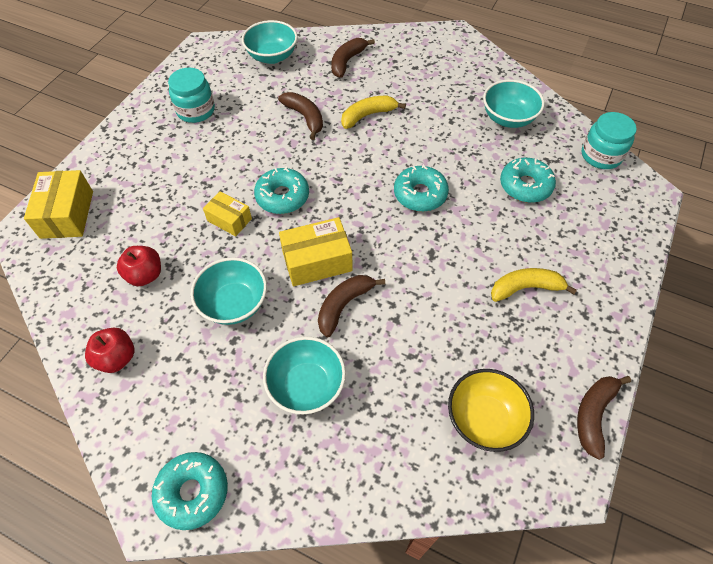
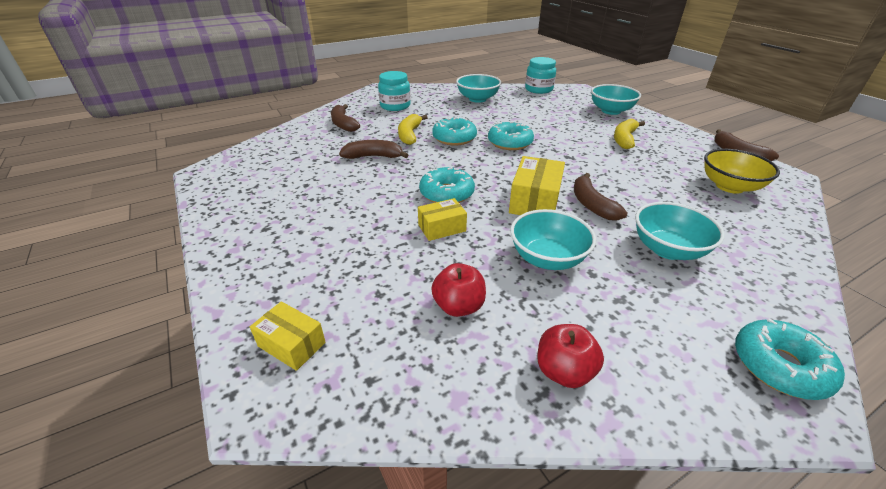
camera: 55 degrees left, 20 degrees down
yellow box [24,170,93,239] -> yellow box [250,302,326,371], size x0.63
turquoise jar [168,68,215,123] -> turquoise jar moved to [378,71,411,111]
turquoise bowl [242,20,298,64] -> turquoise bowl moved to [591,84,641,115]
turquoise donut [500,158,556,203] -> turquoise donut moved to [432,117,477,146]

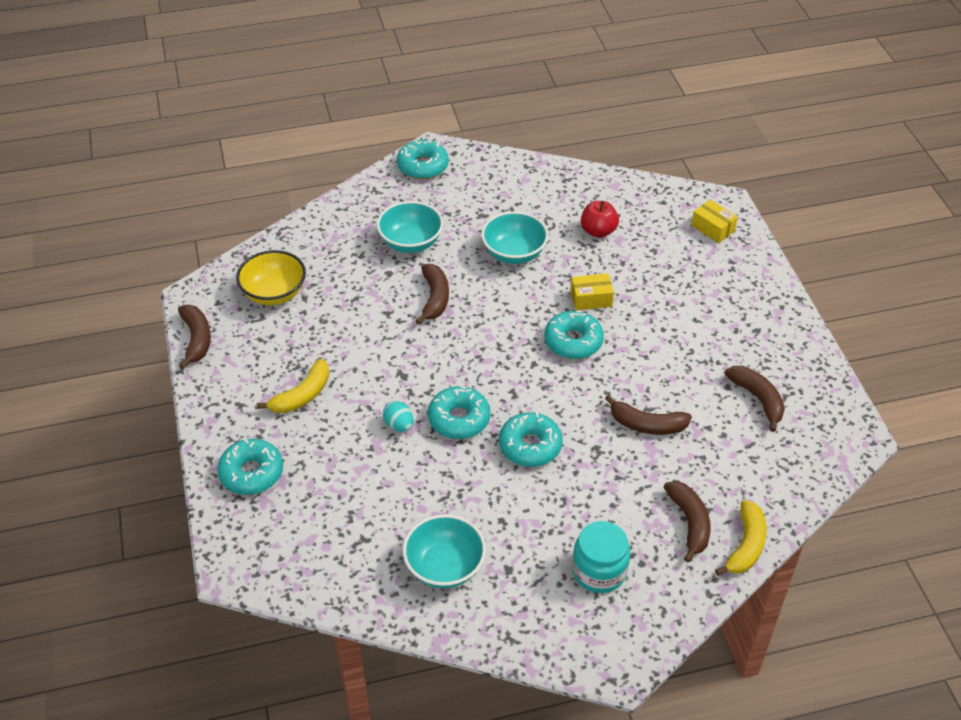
camera: 165 degrees left, 10 degrees up
yellow banana [398,114,428,145] -> yellow banana moved to [715,500,767,576]
yellow box [509,156,565,215] -> none
turquoise jar [525,57,556,94] -> none
red apple [537,324,604,388] -> none
turquoise bowl [591,84,641,115] -> turquoise donut [217,439,283,495]
none -> turquoise egg [383,401,413,432]
none -> brown banana [725,366,785,432]

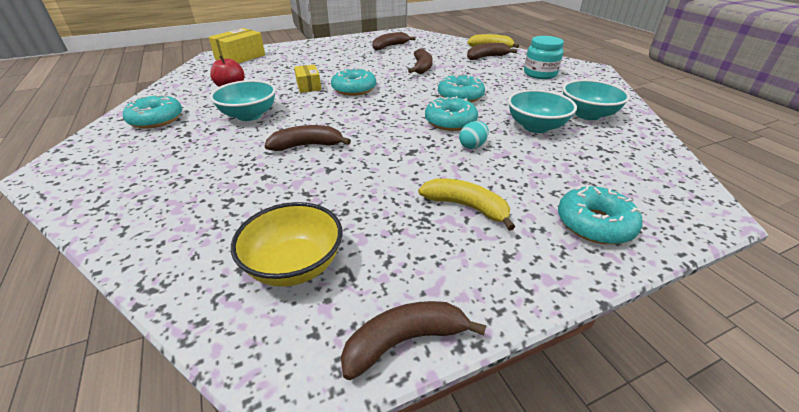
camera: 100 degrees left, 10 degrees down
turquoise bowl [377,201,443,253] -> turquoise bowl moved to [508,90,577,133]
turquoise donut [397,140,449,179] -> turquoise donut moved to [123,95,182,129]
yellow box [691,200,738,243] -> yellow box [209,28,265,64], size x1.60

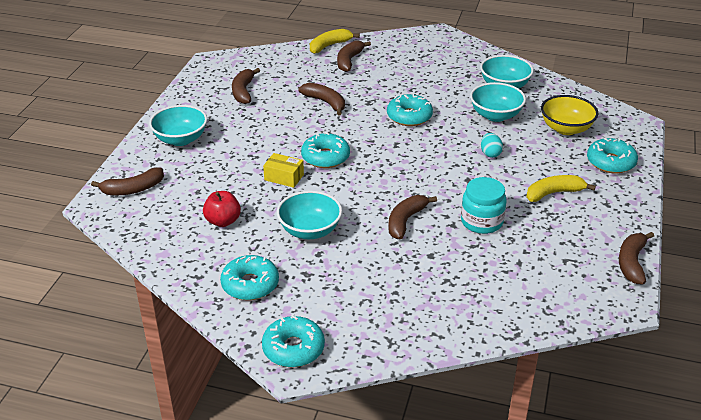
camera: 50 degrees left, 0 degrees up
yellow box [209,28,265,64] -> brown banana [91,168,164,195]
yellow bowl [231,202,343,287] -> yellow bowl moved to [541,95,598,135]
turquoise donut [425,96,478,131] -> turquoise donut moved to [262,314,325,367]
turquoise jar [524,36,564,79] -> turquoise jar moved to [461,177,507,234]
none -> turquoise bowl [149,105,207,146]

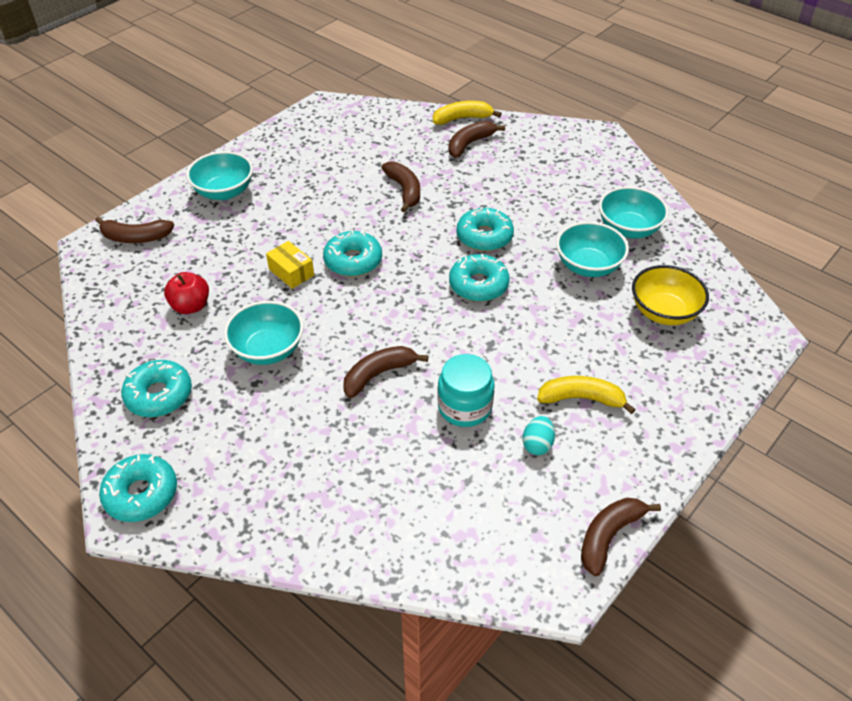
camera: 25 degrees right, 10 degrees up
brown banana [232,68,260,104] -> none
turquoise egg [481,133,503,158] -> turquoise egg moved to [523,416,555,455]
turquoise donut [587,138,638,173] -> turquoise donut moved to [449,254,510,302]

